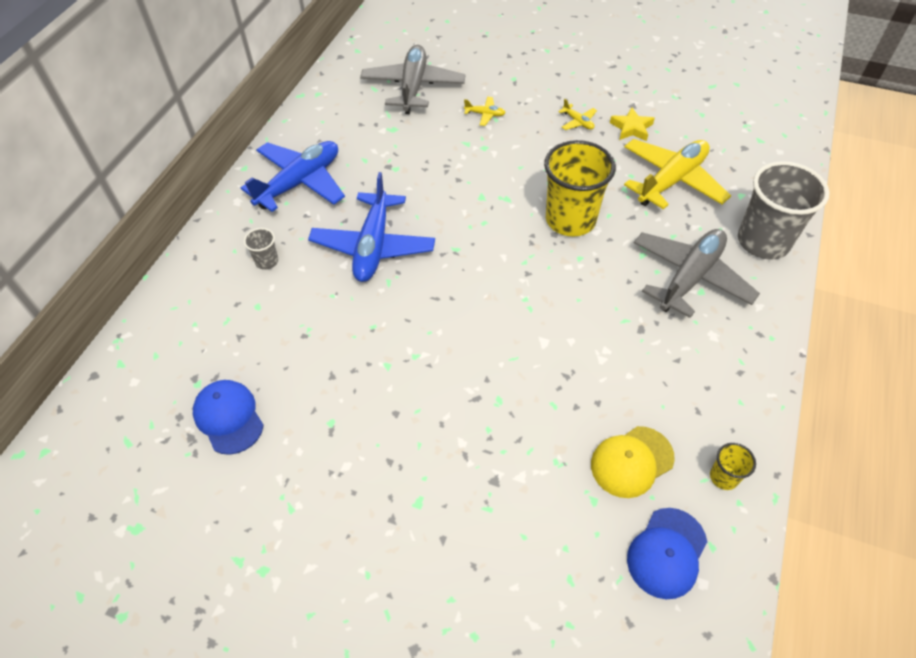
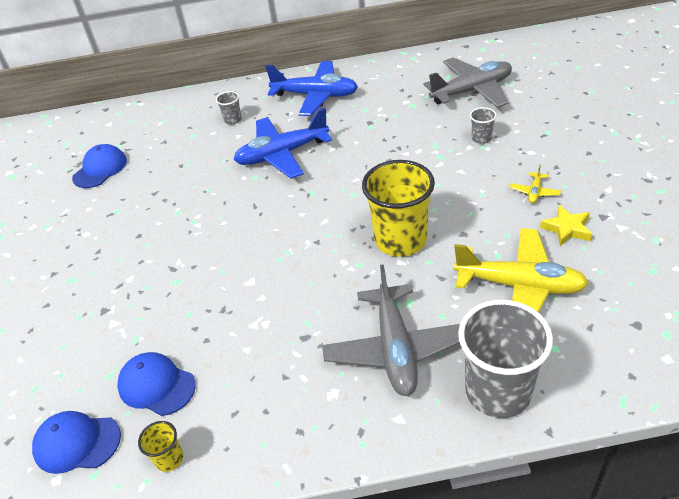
camera: 65 degrees right, 10 degrees down
yellow plane [464,97,506,126] -> grey cup [470,107,497,144]
yellow cap [591,426,675,498] -> blue cap [117,352,196,416]
grey plane [634,229,760,318] -> grey plane turned 75 degrees clockwise [322,265,460,396]

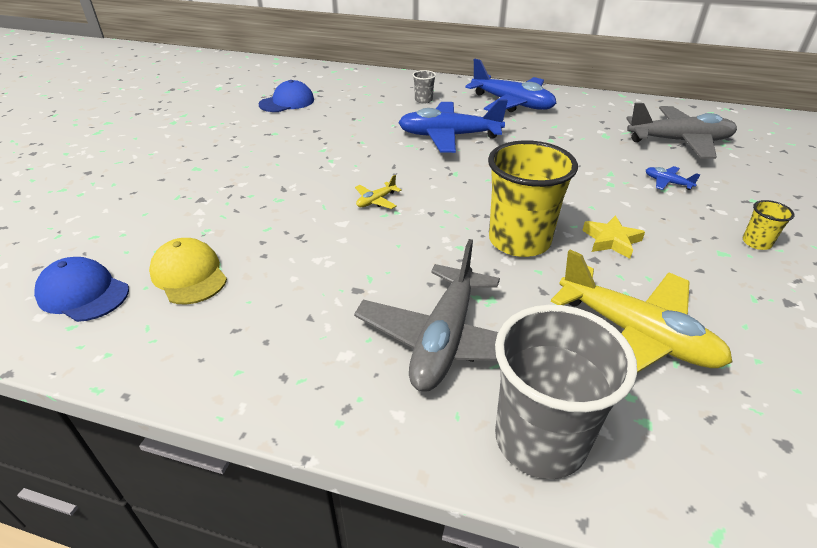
camera: 20 degrees right, 5 degrees down
blue cap [117,352,196,416] -> yellow cap [149,238,227,304]
yellow cup [138,421,183,472] -> yellow cup moved to [743,200,795,250]
grey cup [470,107,497,144] -> blue plane [646,166,701,190]
yellow plane [510,164,561,203] -> yellow plane moved to [355,175,401,209]
yellow star [540,205,592,246] -> yellow star moved to [582,215,645,259]

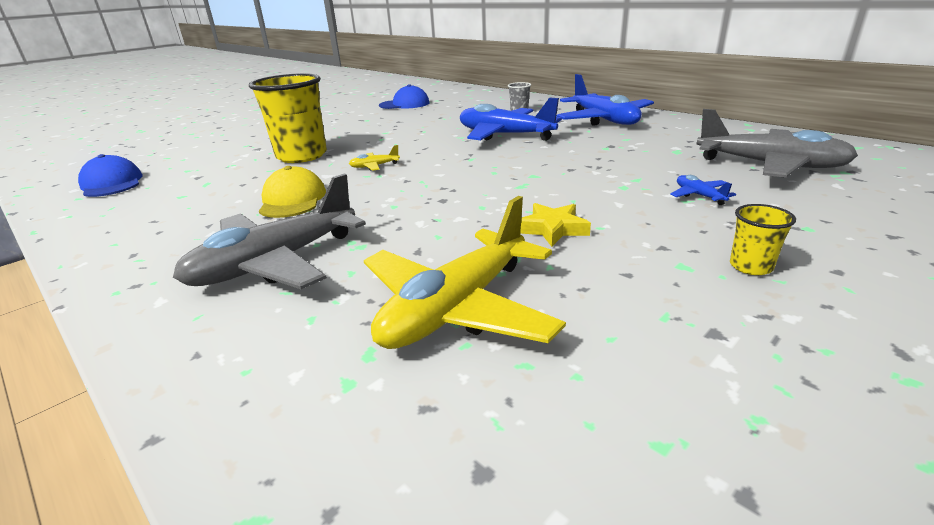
camera: 30 degrees right, 10 degrees down
yellow cap [149,238,227,304] -> yellow cap moved to [259,166,326,218]
yellow cup [488,140,578,257] -> yellow cup moved to [249,73,327,163]
grey cup [495,305,637,479] -> none
yellow plane [551,250,732,373] -> yellow plane turned 60 degrees clockwise [364,196,566,349]

